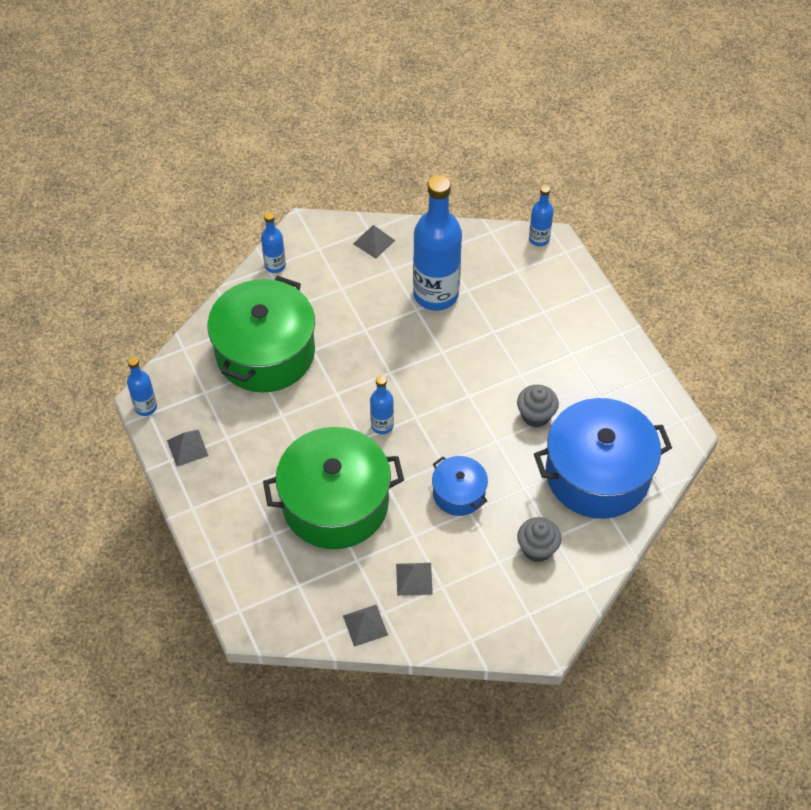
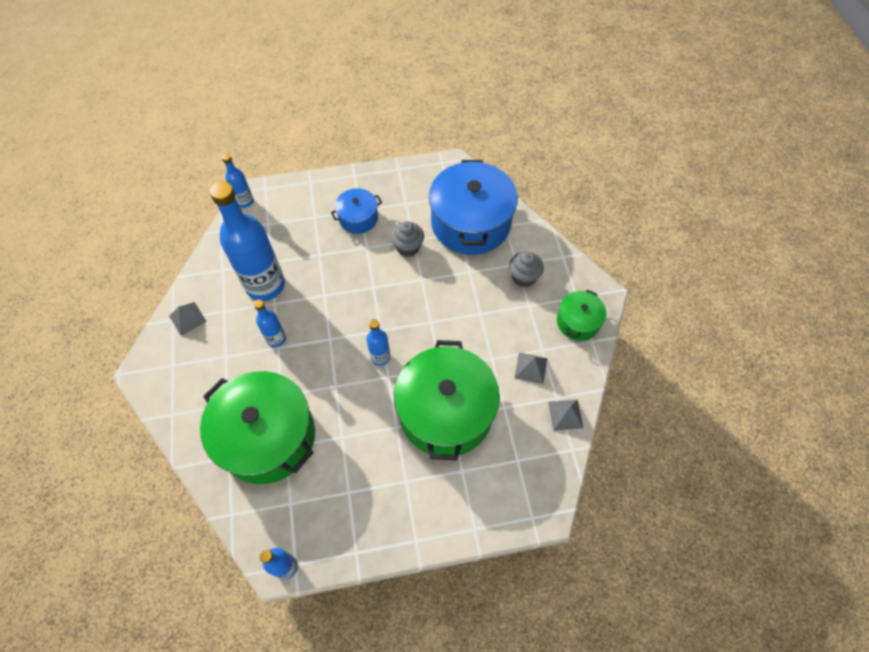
camera: 75 degrees left, 5 degrees up
grey pyramid [167,430,209,467] -> none
blue bottle [261,212,286,273] -> blue bottle moved to [254,300,286,347]
blue pot [432,456,488,516] -> blue pot moved to [331,188,382,234]
none -> green pot [557,290,606,341]

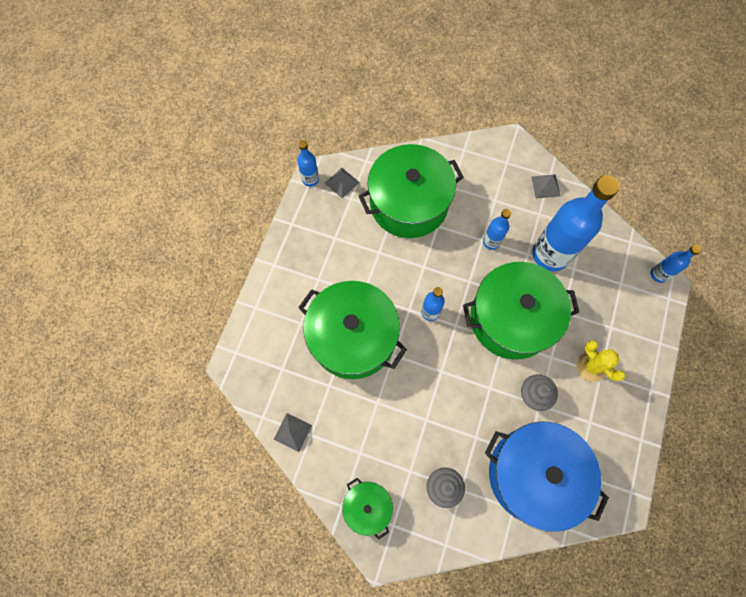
camera: 120 degrees right, 10 degrees up
blue pot [331,188,382,234] -> yellow cactus [577,340,626,382]
grey pyramid [514,352,547,384] -> grey pyramid moved to [325,168,360,199]
none -> green pot [463,262,579,360]

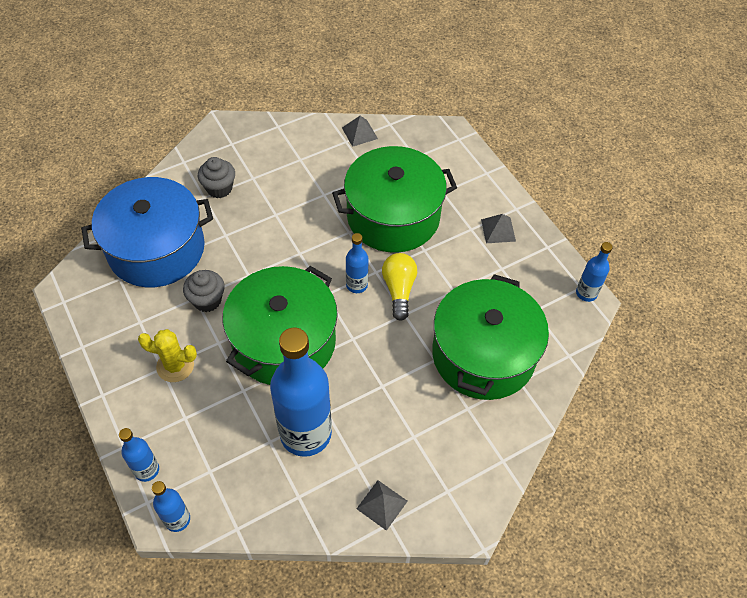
camera: 130 degrees right, 15 degrees down
grey pyramid [325,168,360,199] -> grey pyramid moved to [481,214,516,243]
green pot [342,478,393,539] -> none
blue bottle [483,209,511,250] -> blue bottle moved to [119,428,159,482]
none -> yellow light bulb [382,253,417,321]

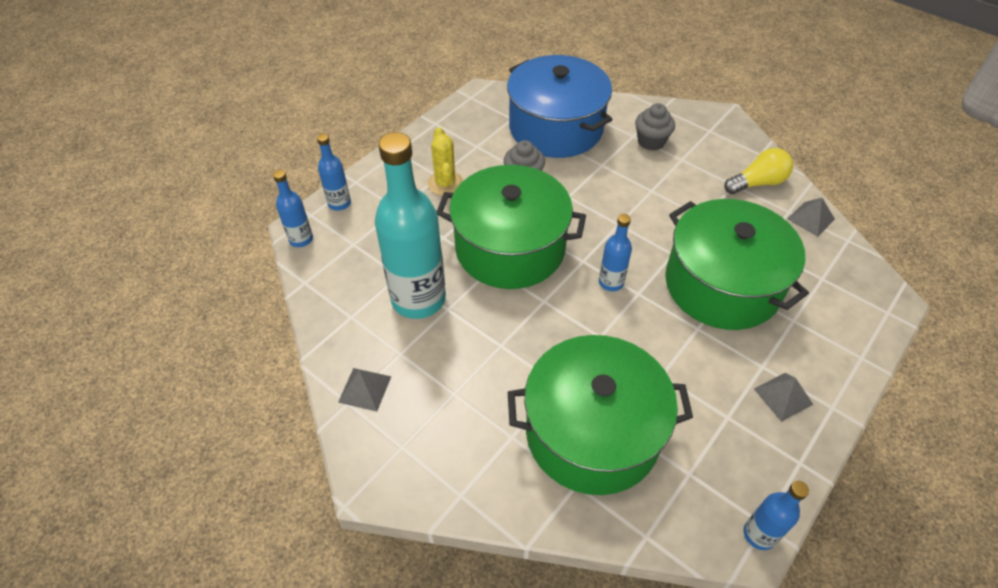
camera: 70 degrees right, 5 degrees down
blue bottle [270,328,332,457] -> turquoise bottle [375,132,446,319]
yellow light bulb [382,253,417,321] -> yellow light bulb moved to [724,148,793,194]

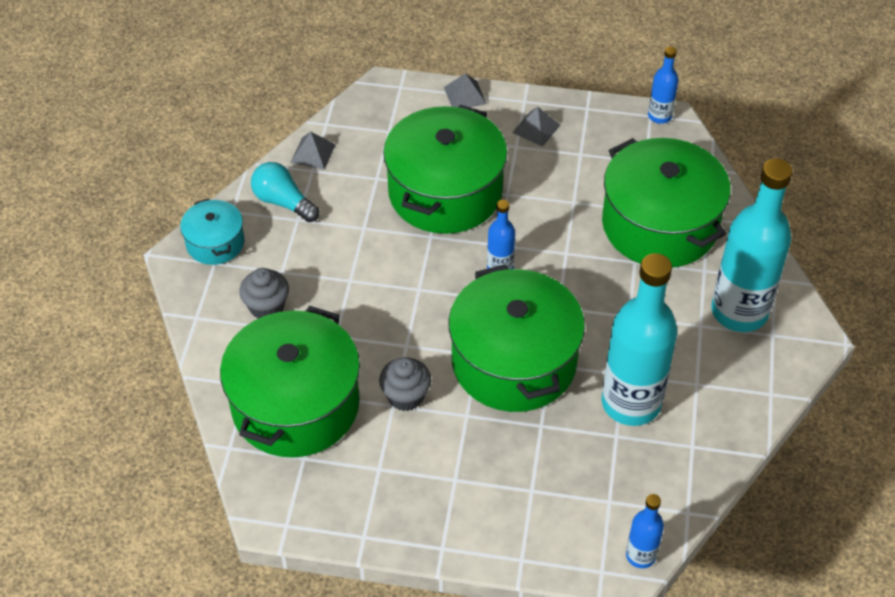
camera: 120 degrees left, 0 degrees up
blue bottle [317,134,351,211] -> none
grey pyramid [338,368,391,412] -> grey pyramid moved to [444,73,486,107]
yellow cactus [427,127,463,196] -> none
blue pot [507,55,612,158] -> green pot [220,306,360,458]
yellow light bulb [724,148,793,194] -> turquoise light bulb [251,162,319,222]
none -> turquoise pot [180,199,244,265]
none -> turquoise bottle [711,159,793,332]

